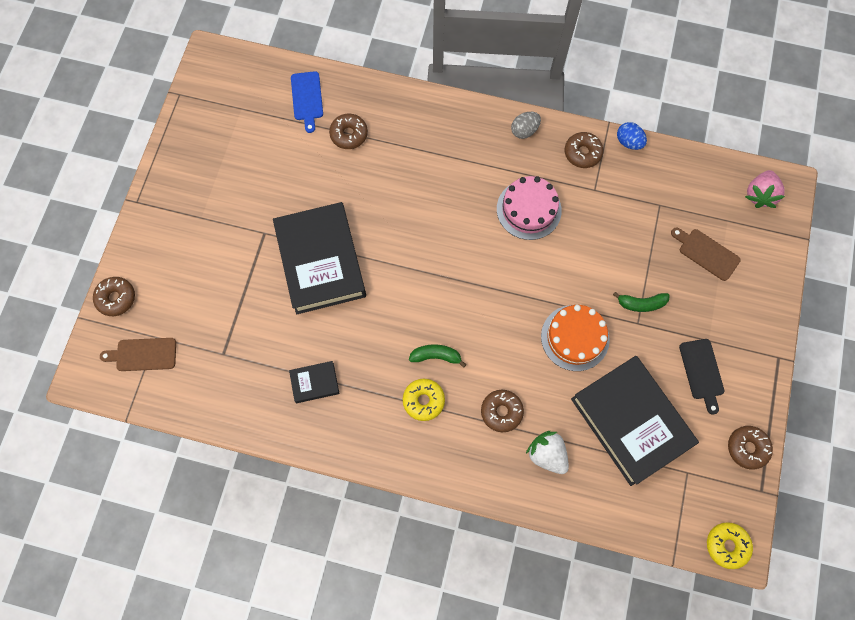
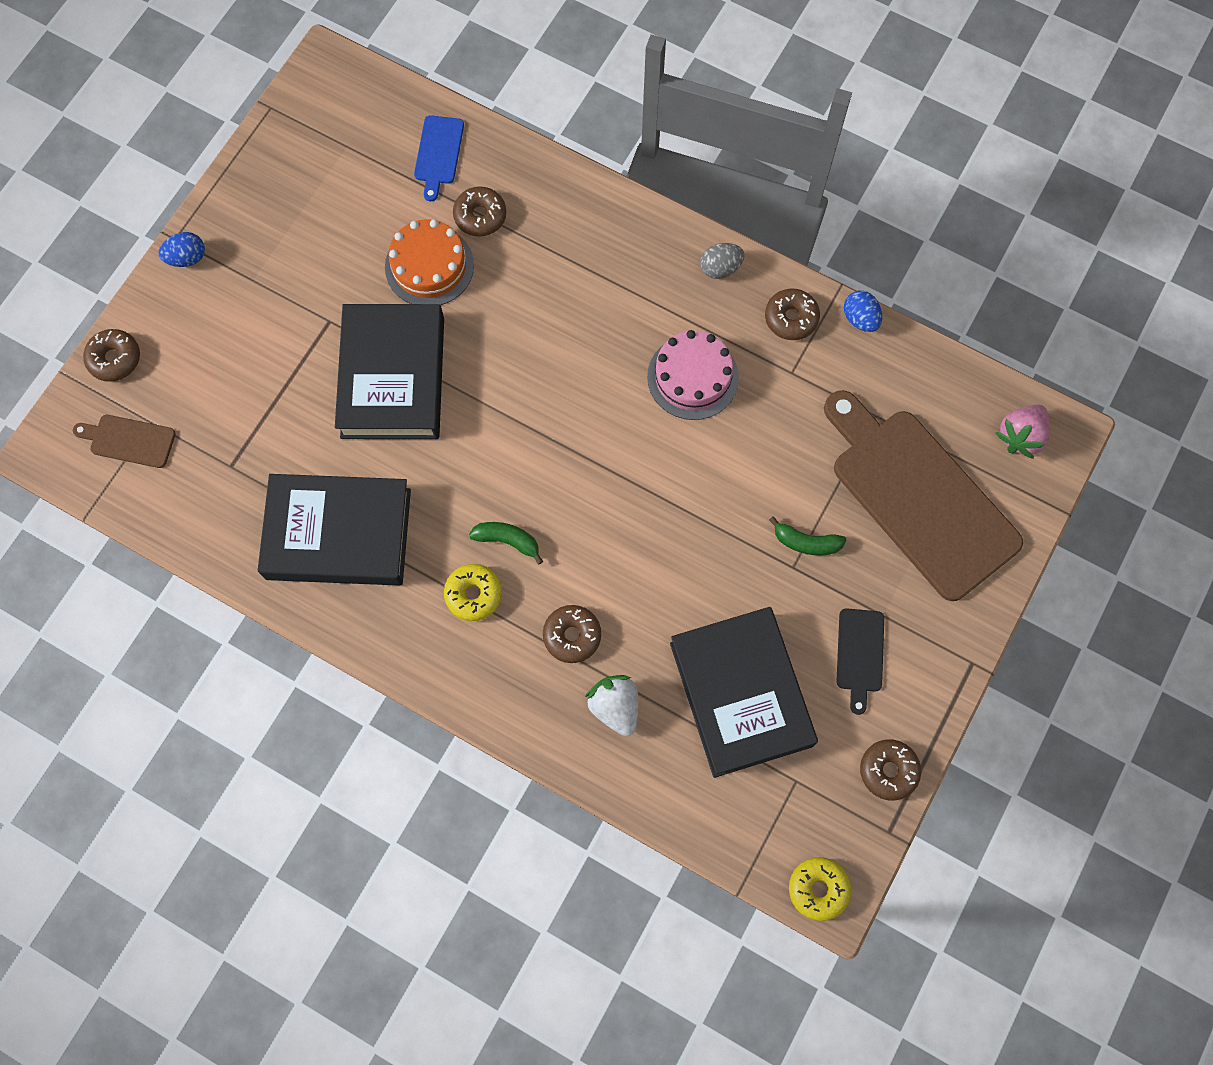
camera: 15 degrees right, 0 degrees up
black book [289,361,339,403] -> black book [258,474,411,586], size x2.29
orange cake [541,305,610,371] -> orange cake moved to [385,219,474,305]
brown cutting board [671,228,741,281] -> brown cutting board [824,390,1023,601], size x2.35
none -> blue egg [159,232,205,267]

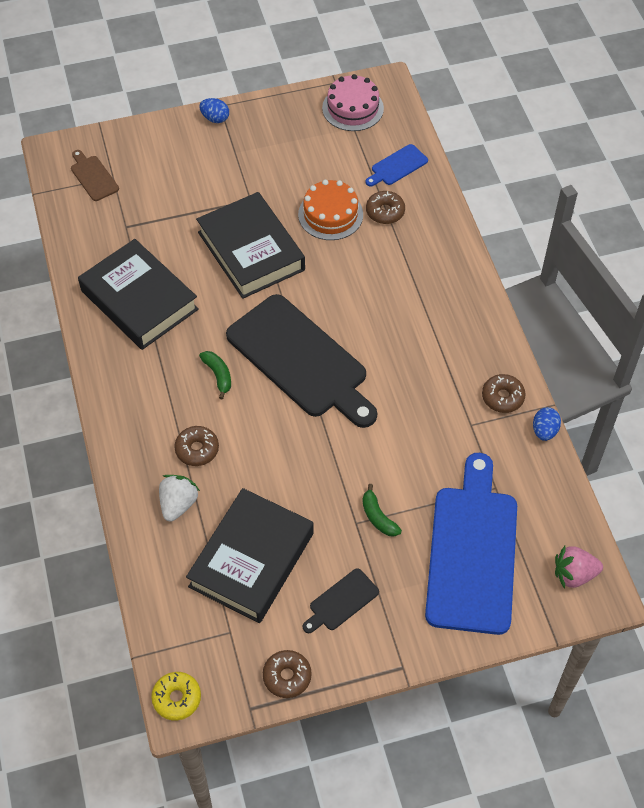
camera: 45 degrees right, 15 degrees down
brown donut [83,329,140,382] -> none
black book [335,304,444,439] -> black book turned 75 degrees counterclockwise [196,192,305,299]
yellow donut [444,564,502,621] -> none
pink cake [647,330,739,420] -> pink cake moved to [322,74,384,131]
grey egg [700,243,745,279] -> none
brown cutting board [824,390,1023,601] -> blue cutting board [425,453,517,635]
none -> black cutting board [226,294,377,428]

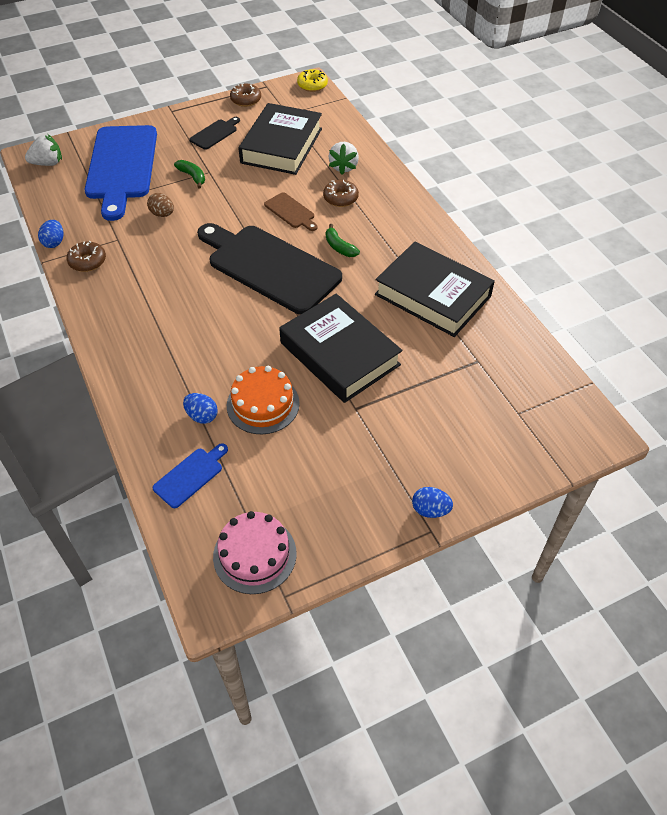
camera: 170 degrees right, 5 degrees down
brown cutting board [71,150,119,201] -> brown cutting board moved to [264,192,318,231]
brown donut [366,191,405,224] -> blue egg [183,393,218,424]
pink strawberry [555,546,603,589] -> white strawberry [25,134,62,166]
none -> brown egg [147,193,174,217]

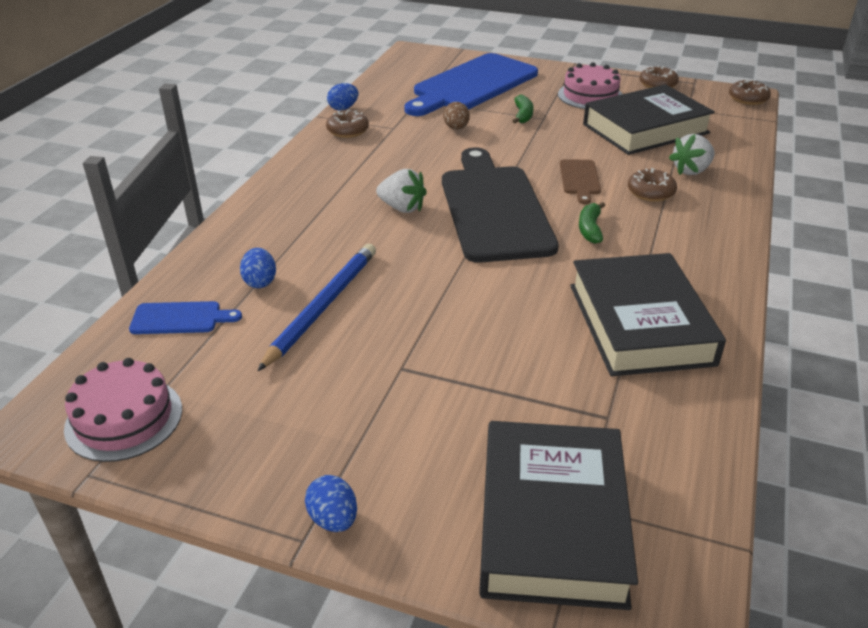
camera: 45 degrees right, 15 degrees down
white strawberry [25,134,62,166] -> white strawberry moved to [376,169,427,213]
black cutting board [189,117,240,150] -> pink cake [558,62,622,109]
orange cake [227,366,300,434] -> blue pencil [258,244,376,371]
black book [279,294,402,403] -> black book moved to [479,421,638,610]
yellow donut [297,69,328,92] -> brown donut [729,79,771,105]

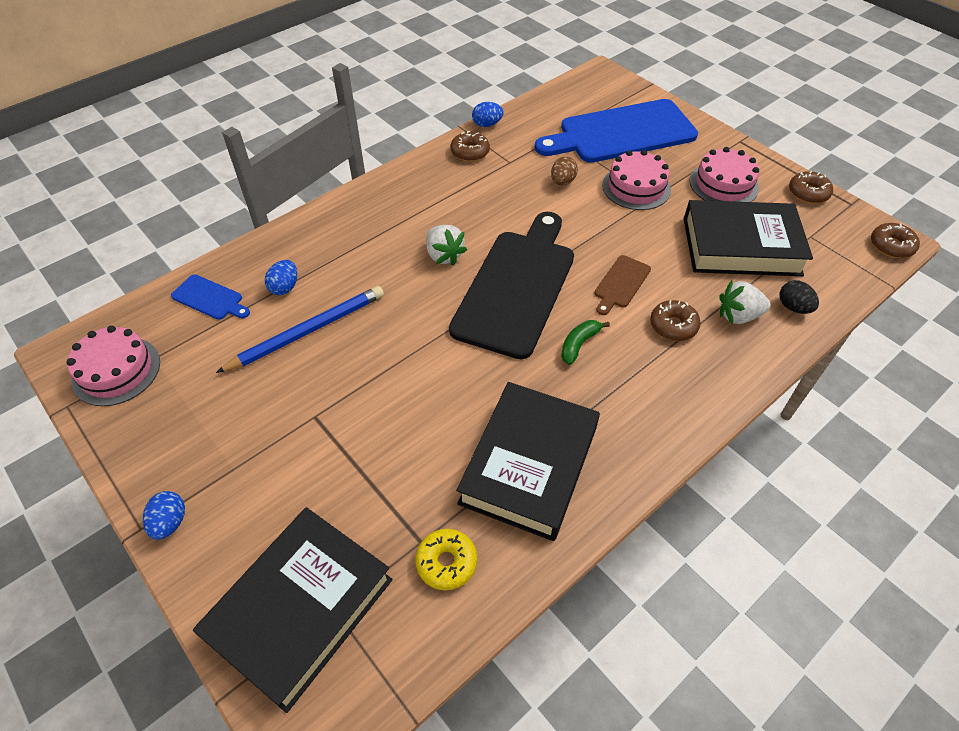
camera: 30 degrees right, 15 degrees up
green banana [512,95,533,124] -> pink cake [602,150,671,210]
none -> yellow donut [415,529,477,590]
none -> black egg [780,280,819,314]

